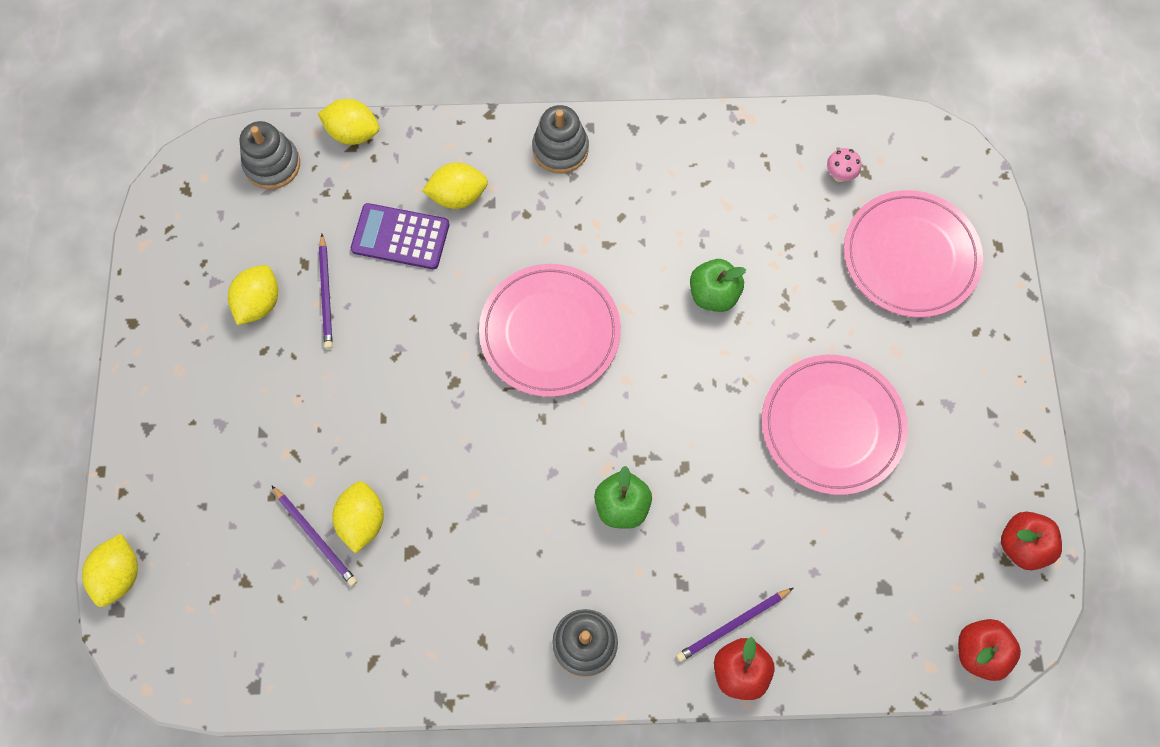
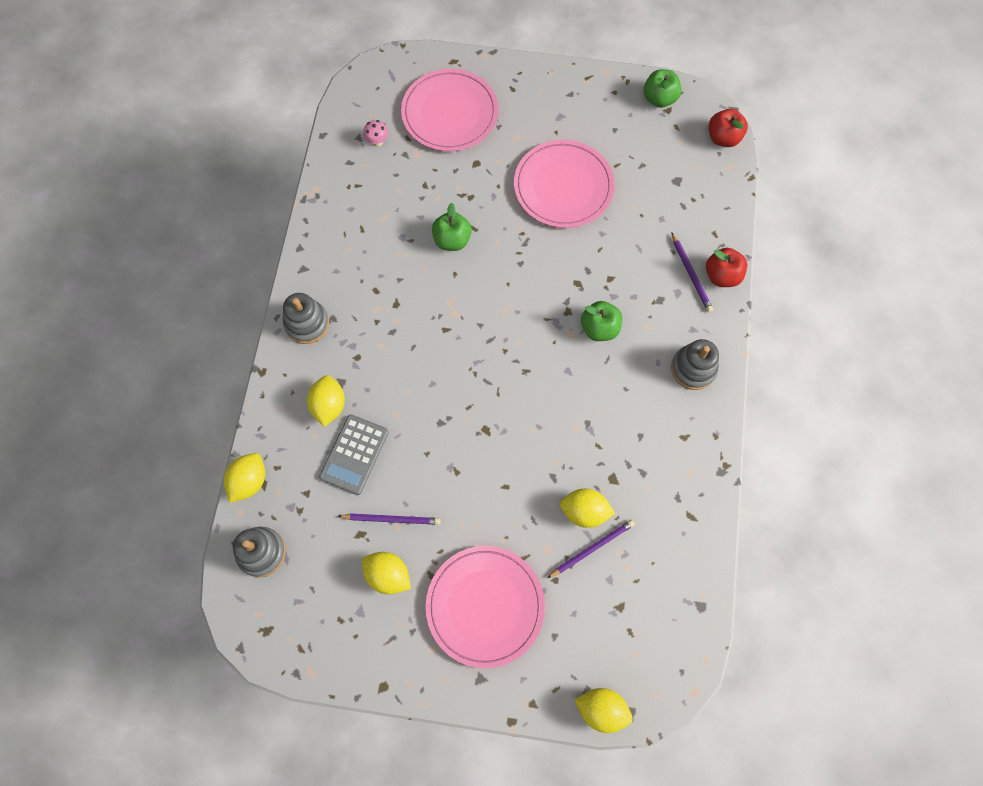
camera: 80 degrees left, 0 degrees up
purple calculator [351,203,450,269] -> grey calculator [319,415,389,495]
pink plate [479,264,621,397] -> pink plate moved to [426,546,545,668]
red apple [1001,512,1062,570] -> green apple [644,69,682,108]

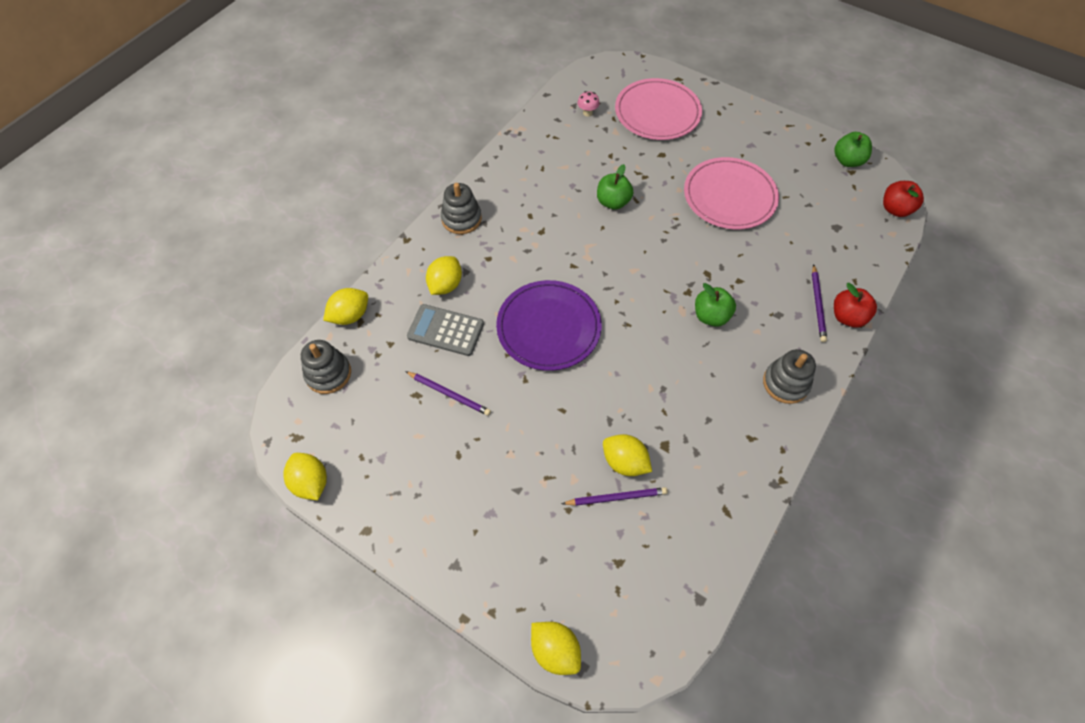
camera: 25 degrees right, 10 degrees down
grey calculator [319,415,389,495] -> grey calculator turned 60 degrees clockwise [407,304,484,356]
yellow lemon [362,552,411,594] -> yellow lemon moved to [283,453,327,500]
pink plate [426,546,545,668] -> none
none -> purple plate [496,280,602,371]

